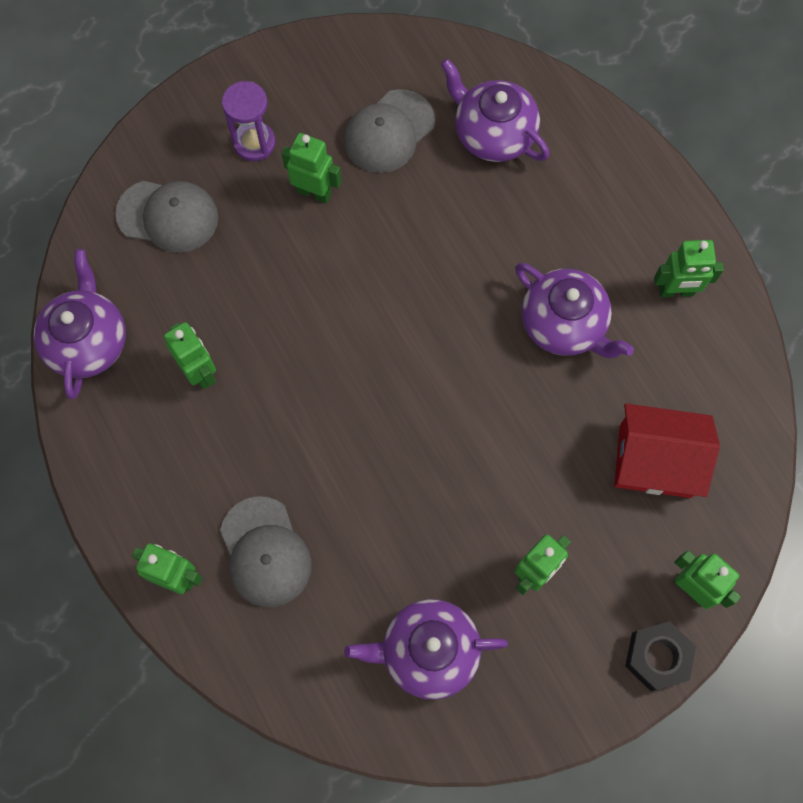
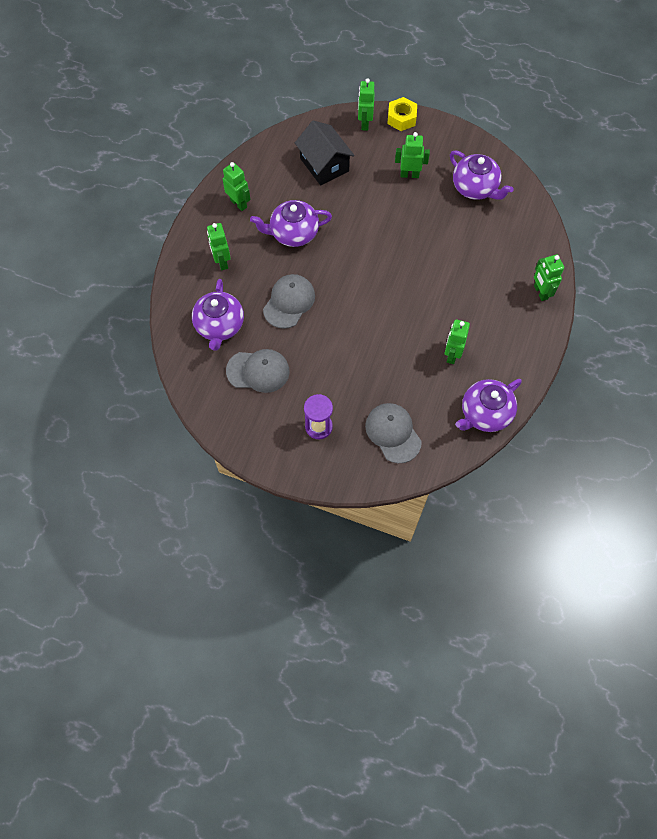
camera: 130 degrees left, 5 degrees down
grey cap [220,497,311,607] -> grey cap moved to [263,274,315,328]
green robot [281,133,341,203] -> green robot moved to [207,223,231,270]
purple teapot [515,263,634,358] -> purple teapot turned 105 degrees counterclockwise [250,200,332,247]
red house [614,403,720,498] -> black house [295,120,355,185]
black nut [625,622,696,691] -> yellow nut [387,97,417,131]

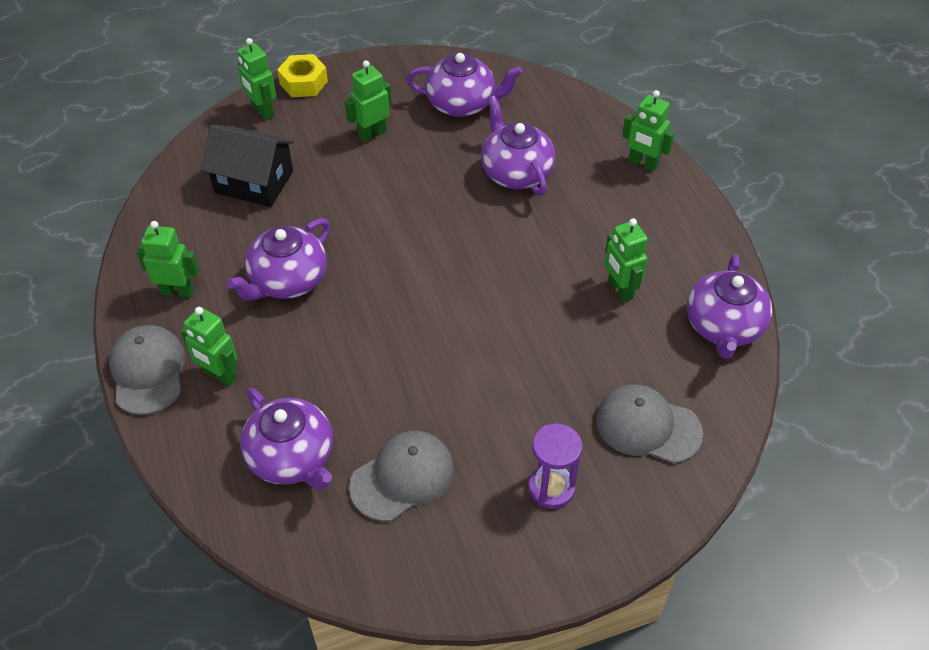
camera: 40 degrees left, 15 degrees down
grey cap [263,274,315,328] -> grey cap moved to [109,325,185,415]
none -> purple teapot [481,96,556,196]

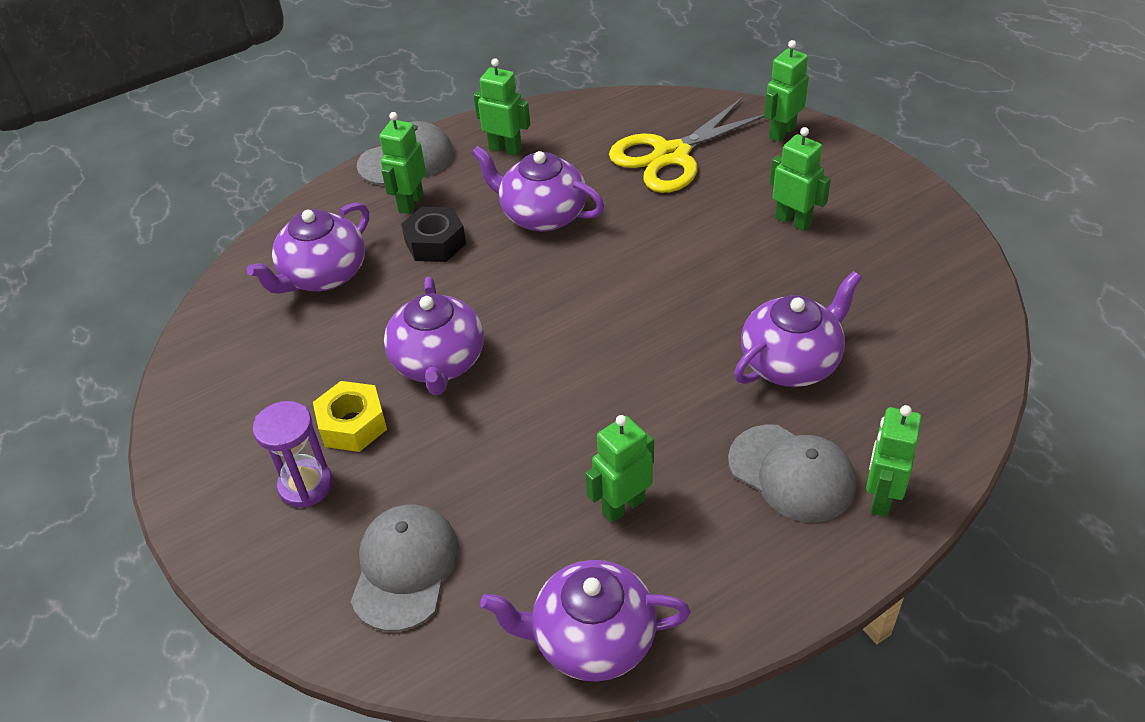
camera: 80 degrees right, 5 degrees down
green robot [136,221,199,298] -> green robot turned 60 degrees counterclockwise [474,58,530,156]
black house [201,125,295,207] -> yellow scissors [609,97,764,193]
yellow nut [277,54,328,97] -> yellow nut moved to [313,381,387,452]
grey cap [349,431,454,521] -> grey cap moved to [728,424,856,522]
purple teapot [407,53,523,117] -> purple teapot moved to [384,276,484,395]
none -> black nut [401,207,466,262]

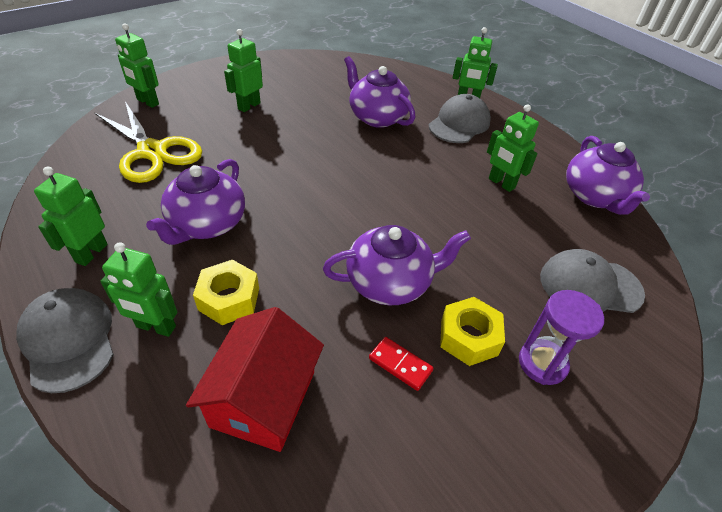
camera: 100 degrees left, 0 degrees up
purple teapot [246,202,369,294] -> red house [186,307,324,452]
black nut [401,207,466,262] -> yellow nut [193,260,259,325]
none -> red domino [369,337,433,391]

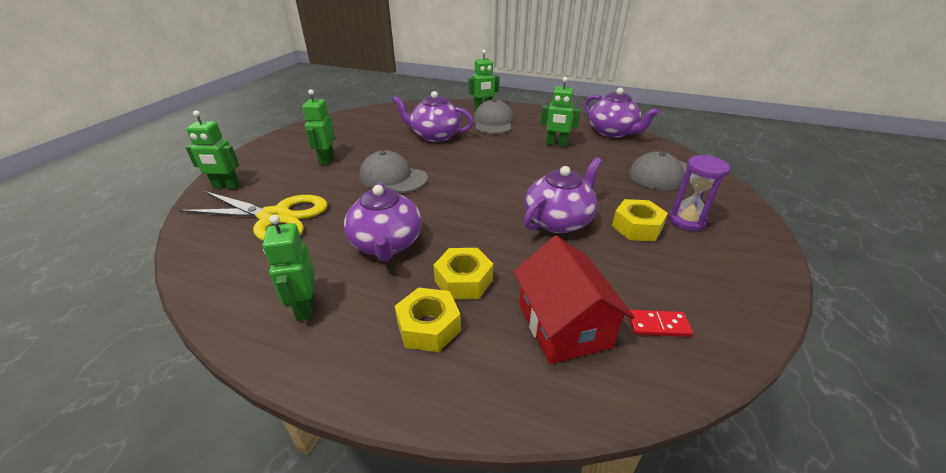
camera: 30 degrees left, 10 degrees down
grey cap [16,288,114,393] -> grey cap moved to [359,150,428,193]
green robot [100,242,178,337] -> yellow nut [395,287,461,352]
red domino [369,337,433,391] -> red domino moved to [628,310,693,337]

